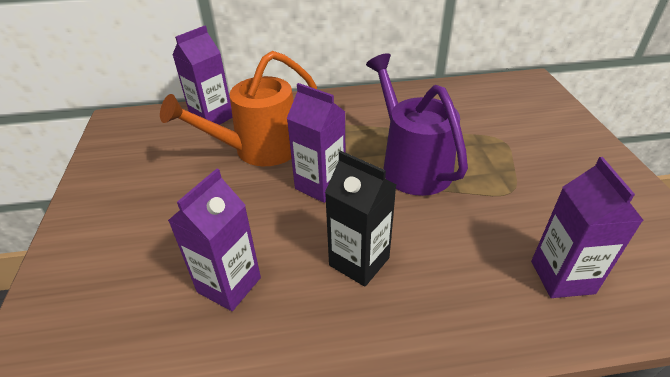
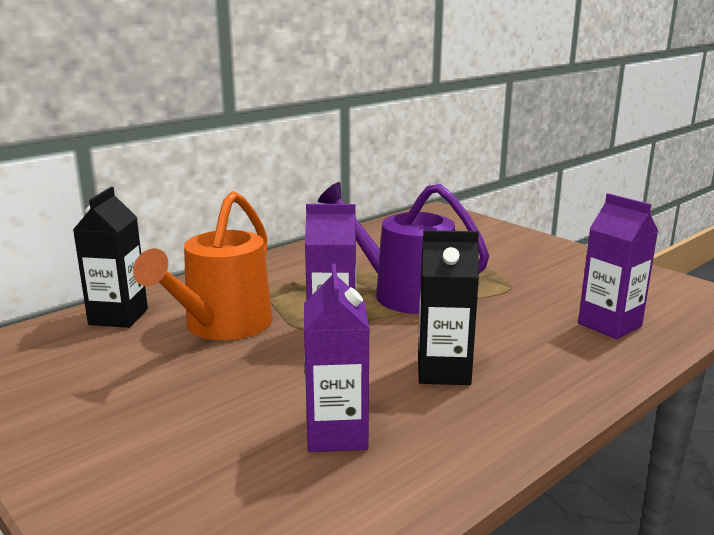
camera: 35 degrees left, 20 degrees down
purple carton [173,26,233,125] -> black carton [73,187,148,328]

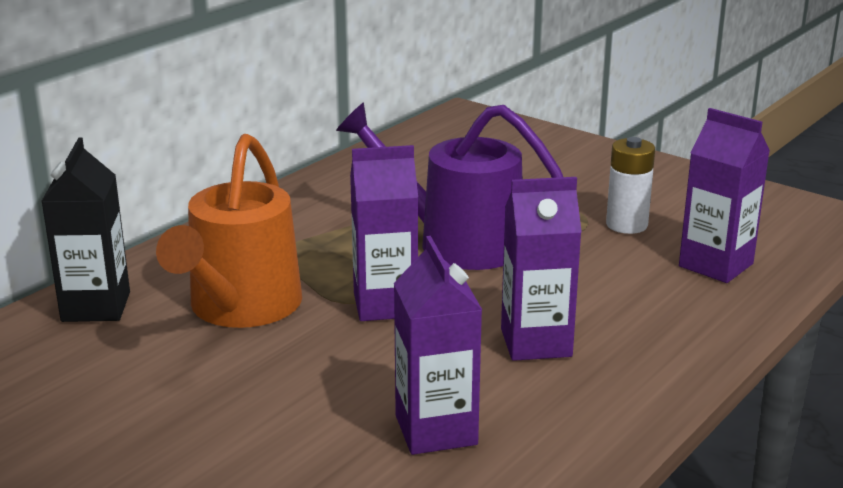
camera: 10 degrees left, 5 degrees up
black carton [418,230,479,385] -> purple carton [501,177,582,361]
none -> white battery [606,137,655,234]

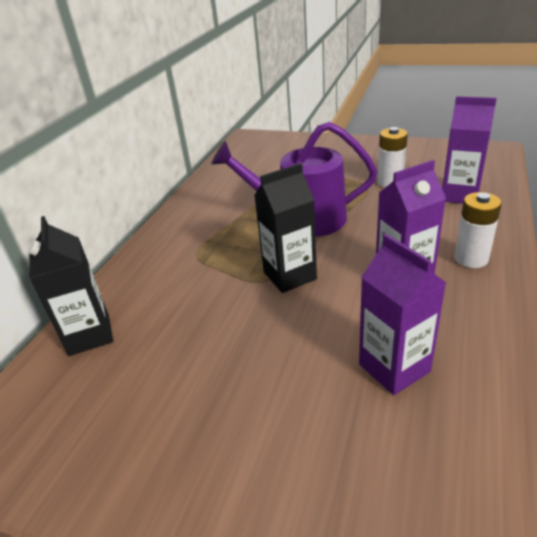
camera: 15 degrees left, 10 degrees up
orange watering can [156,134,302,328] -> none
purple carton [350,145,418,321] -> black carton [254,163,317,293]
none -> white battery [454,192,502,268]

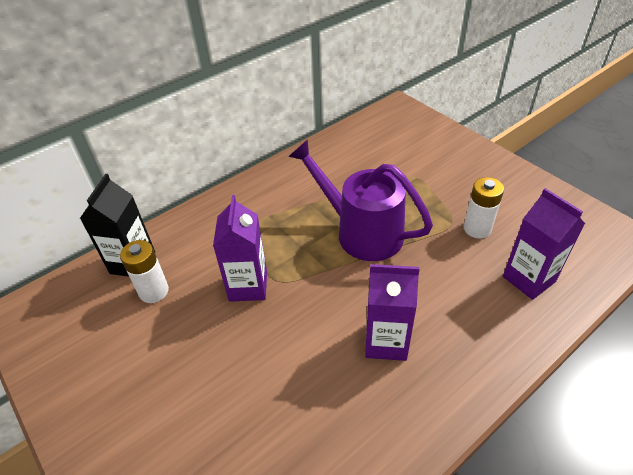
camera: 30 degrees right, 10 degrees up
black carton [254,163,317,293] -> none
purple carton [359,234,446,395] -> purple carton moved to [213,195,267,302]
white battery [454,192,502,268] -> white battery moved to [120,240,169,303]

